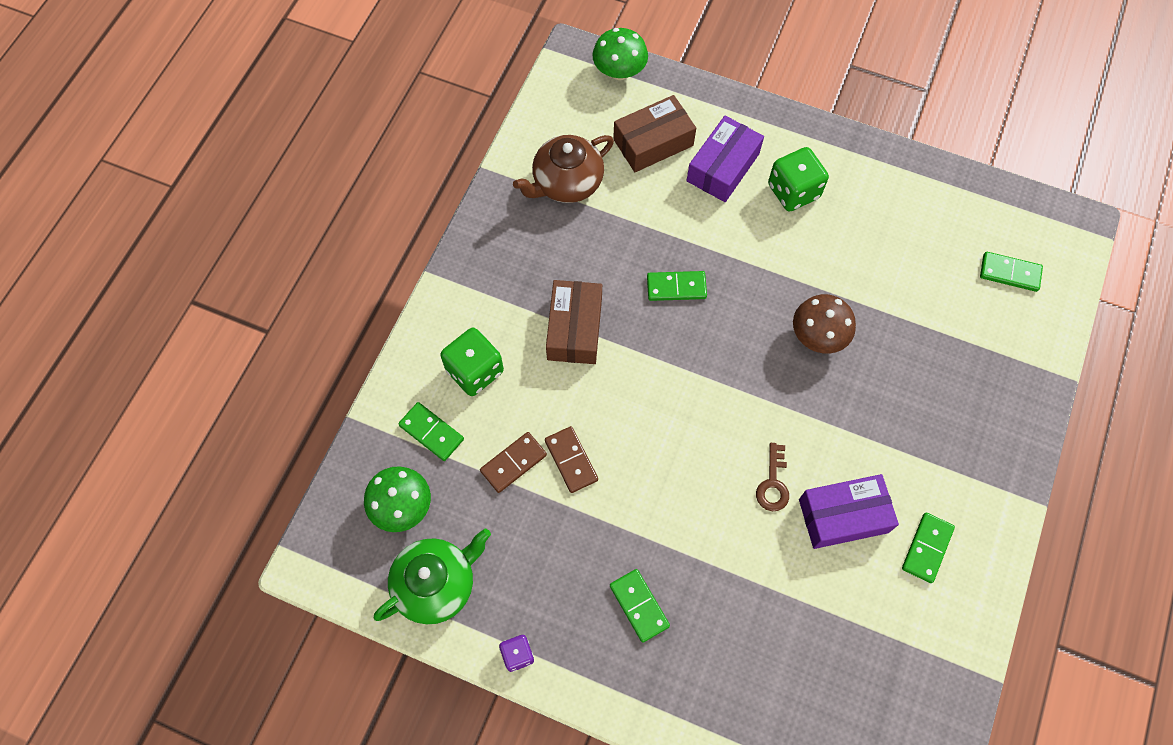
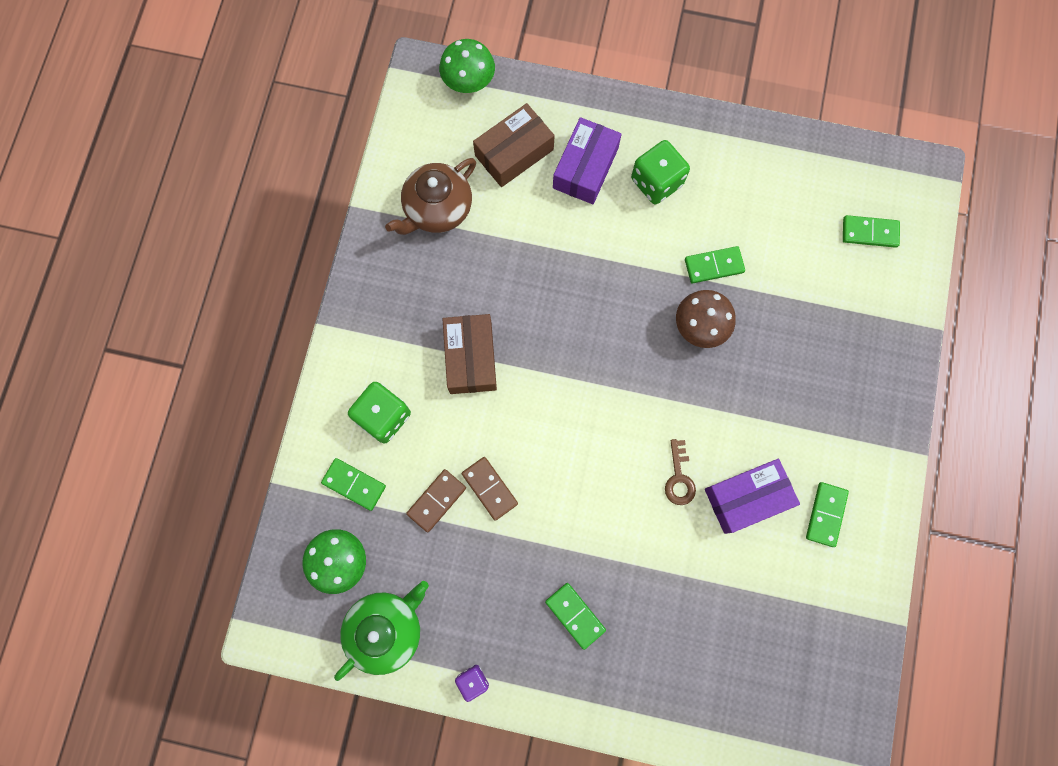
camera: 10 degrees left, 10 degrees up
green domino [647,271,707,301] -> green domino moved to [685,246,745,283]

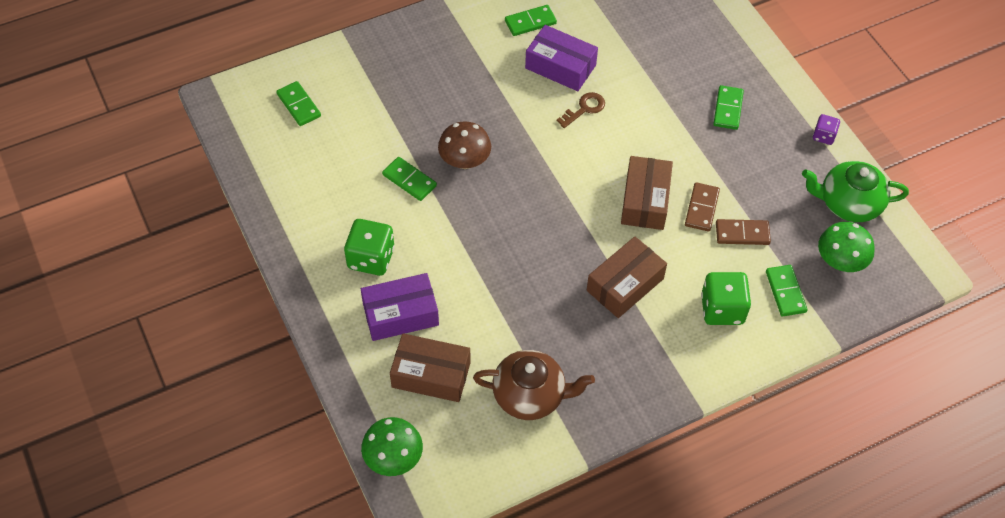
camera: 130 degrees left, 20 degrees down
none -> brown box [621,156,673,230]

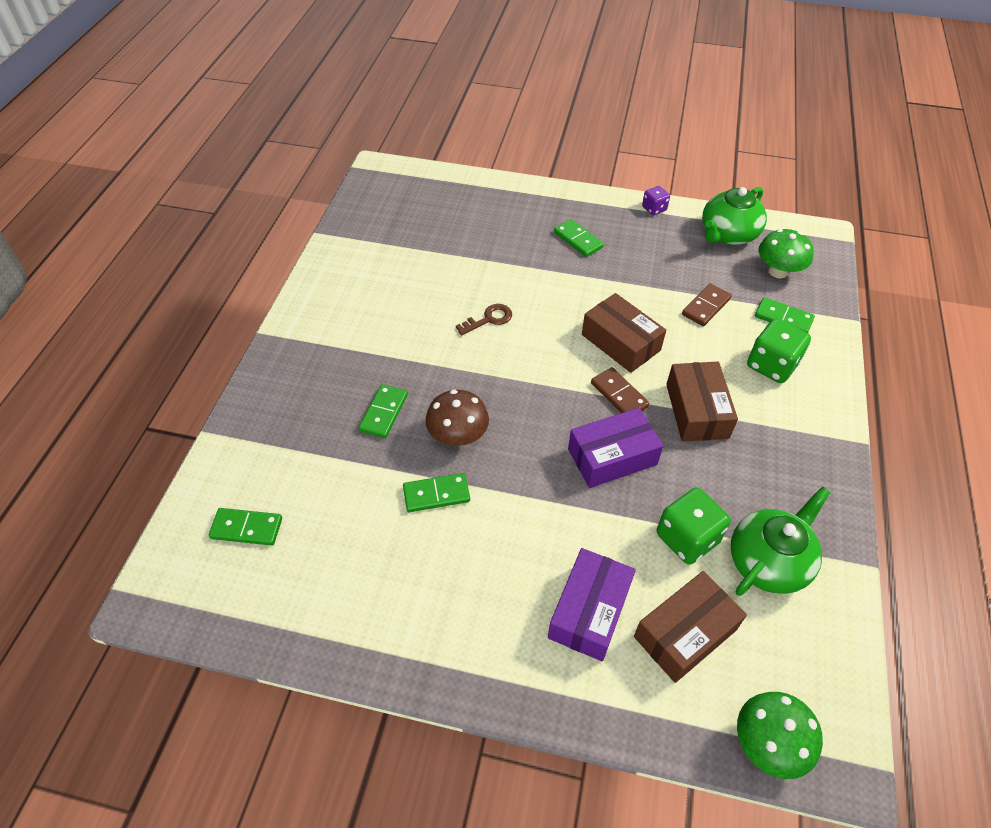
camera: 50 degrees left, 5 degrees down
green dice [344,219,394,276] -> green dice moved to [657,487,731,564]
brown teapot [473,350,595,420] -> green teapot [731,486,831,596]
green domino [505,5,557,36] -> green domino moved to [359,384,408,438]
purple box [525,25,598,91] -> purple box moved to [568,408,663,488]
brown key [557,92,605,128] -> brown key turned 60 degrees clockwise [456,304,512,336]
brown domino [685,182,720,232] -> brown domino moved to [591,367,650,413]

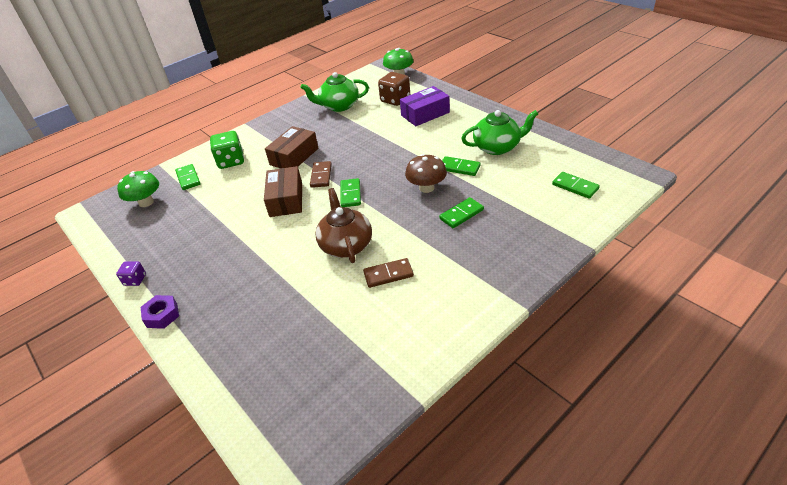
camera: 140 degrees left, 10 degrees down
brown key [456,304,512,336] -> brown teapot [315,188,372,263]
green domino [554,219,604,257] -> green domino moved to [340,178,361,207]
purple box [568,408,663,488] -> none
brown box [634,571,747,683] -> brown dice [378,72,410,106]
green dice [657,487,731,564] -> none
brown domino [682,283,732,326] -> brown domino moved to [363,258,414,288]
green teapot [702,187,767,245] -> green teapot moved to [461,110,538,155]
none -> purple nut [141,295,179,329]

